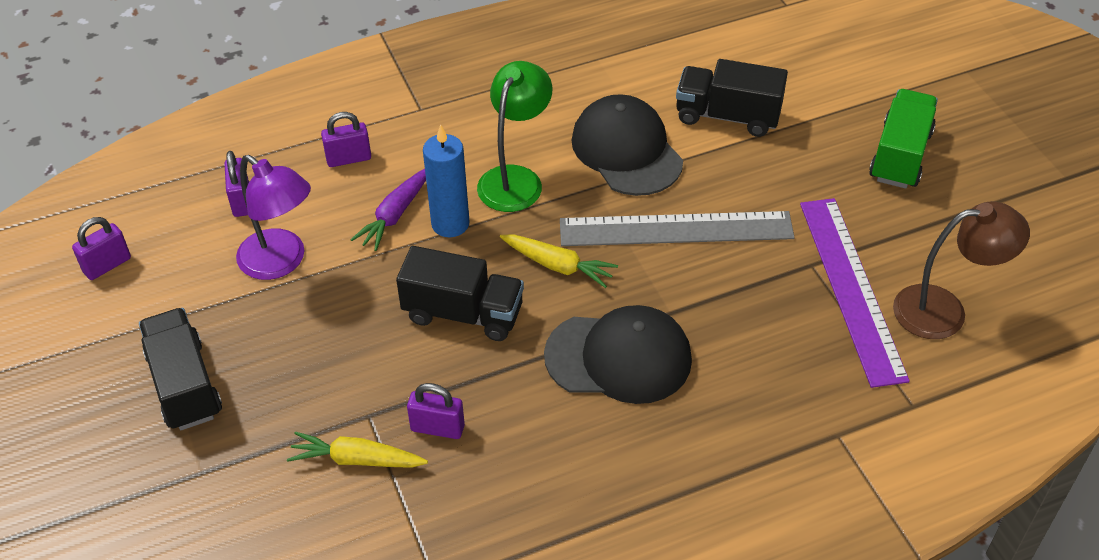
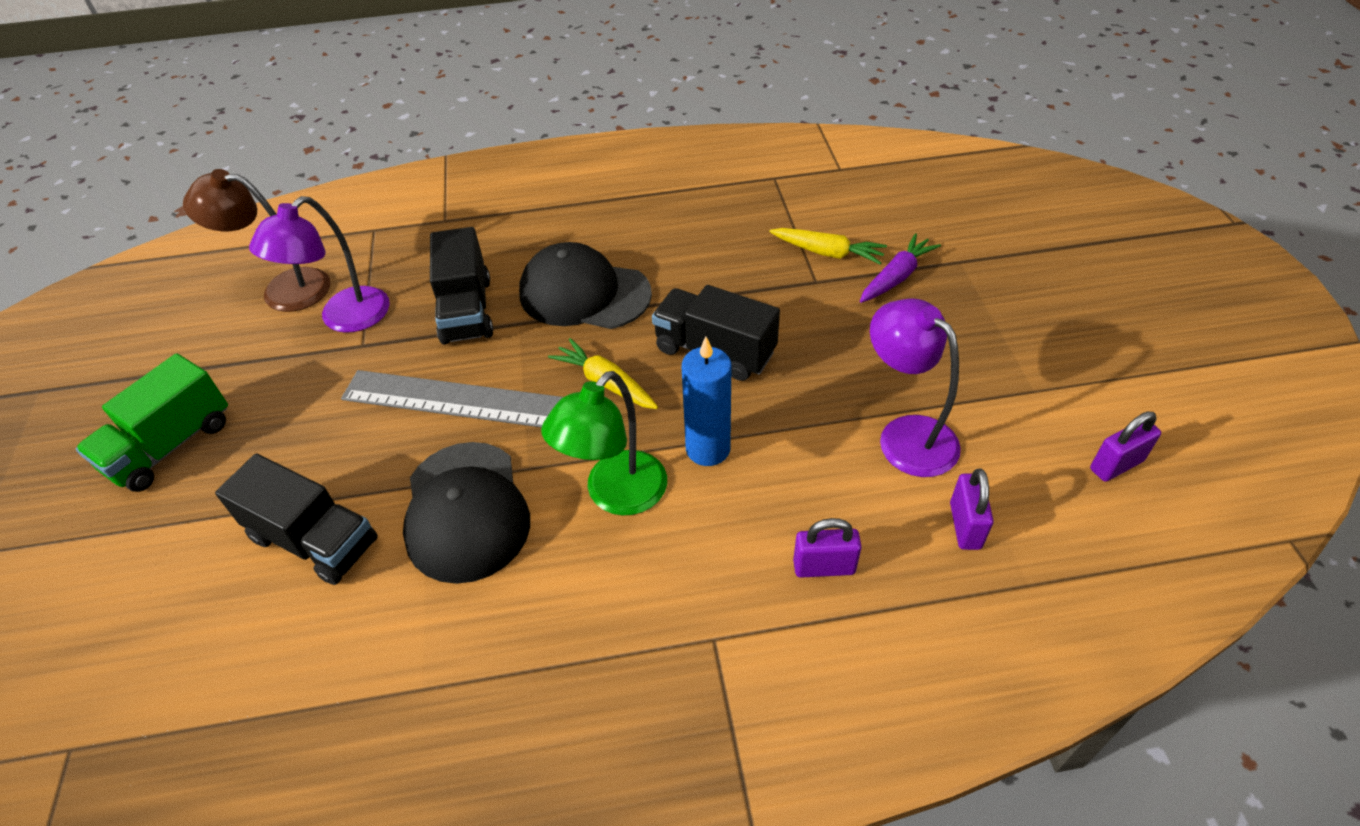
camera: 165 degrees left, 0 degrees up
black truck [139,308,222,430] -> black truck moved to [430,227,493,345]
purple carrot [350,169,426,251] -> purple carrot moved to [860,233,941,303]
purple padlock [407,383,465,439] -> none
purple ruler [800,198,910,388] -> purple lamp [249,196,390,333]

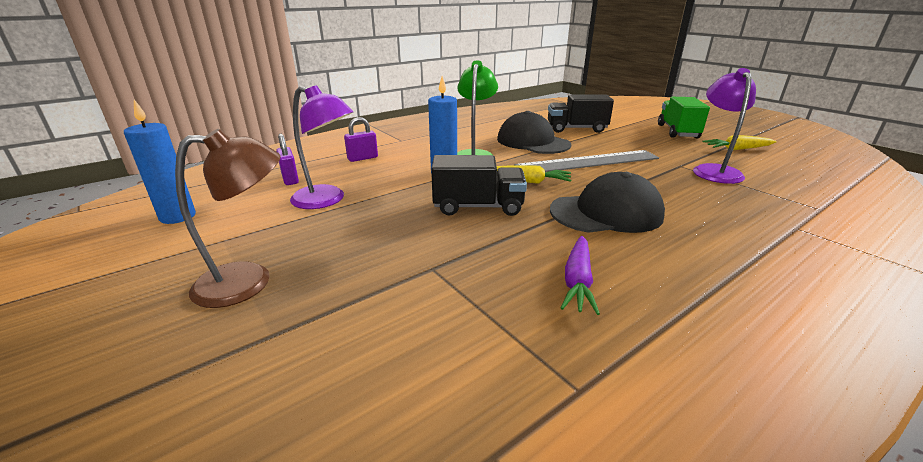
camera: 150 degrees right, 20 degrees down
brown lamp [183,169,330,312] -> brown lamp moved to [175,129,281,308]
black truck [430,227,493,345] -> none
yellow carrot [769,228,887,264] -> yellow carrot moved to [702,135,777,150]
purple carrot [860,233,941,303] -> purple carrot moved to [561,236,600,315]
purple padlock [1090,411,1161,482] -> blue candle [124,100,196,224]

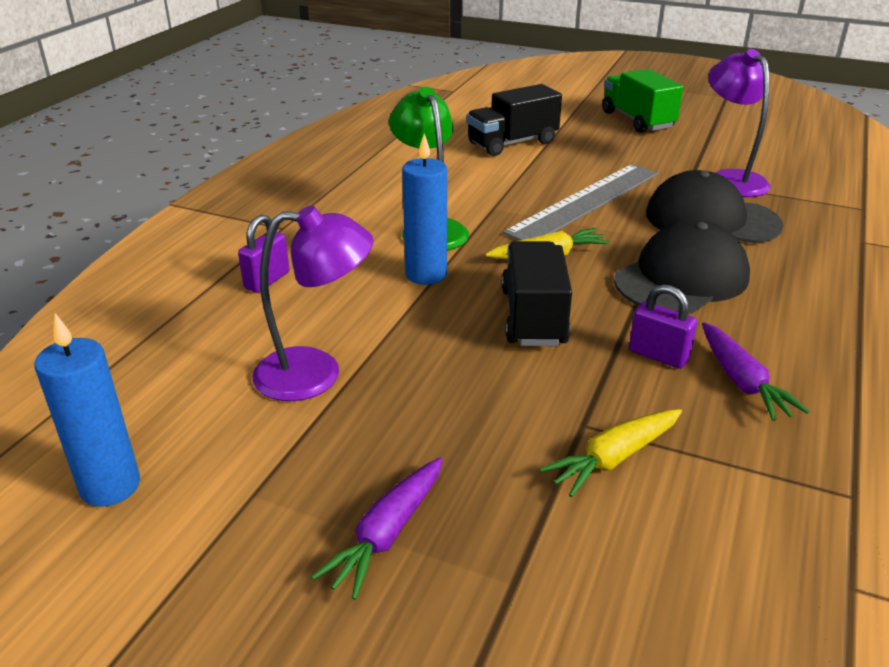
camera: 30 degrees left, 5 degrees up
brown lamp [175,129,281,308] -> purple carrot [311,457,443,600]
purple padlock [276,134,299,185] -> purple padlock moved to [629,285,697,369]
black truck [431,155,527,216] -> black truck turned 60 degrees counterclockwise [501,241,572,346]
black cap [497,111,571,154] -> black cap moved to [646,170,783,244]
yellow carrot [702,135,777,150] -> yellow carrot moved to [539,409,682,497]

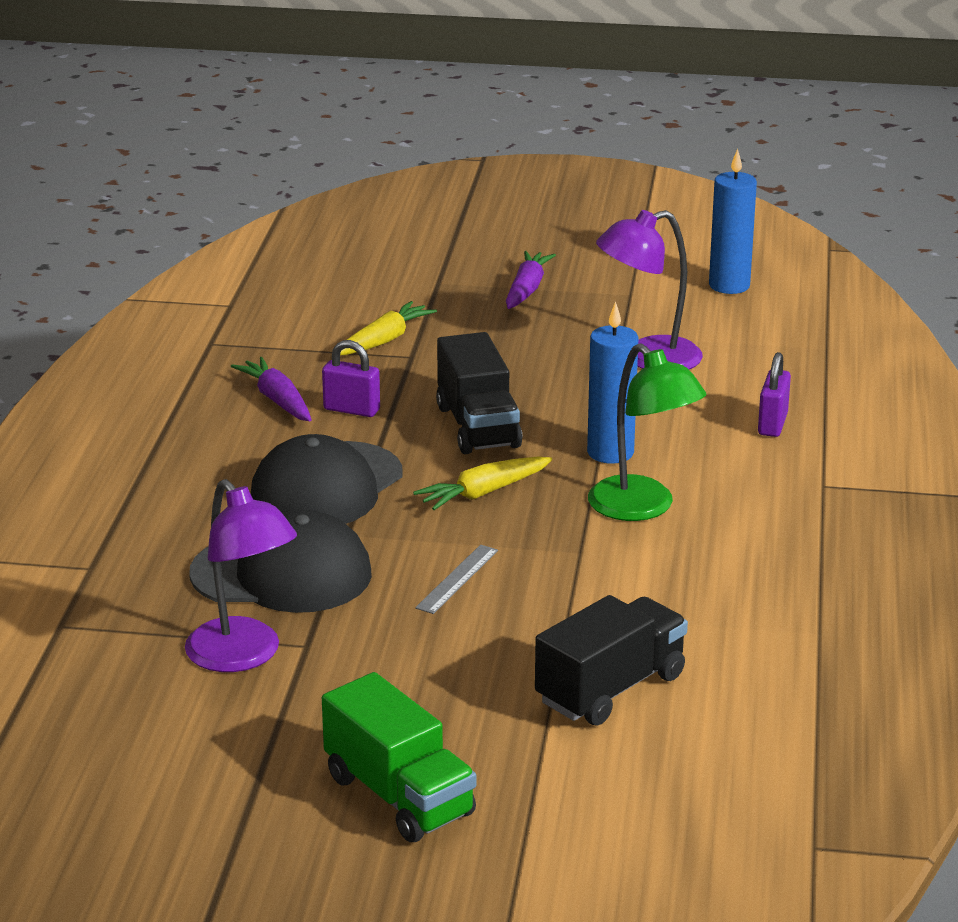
camera: 165 degrees right, 5 degrees down
grey ruler [503,164,659,241] -> grey ruler [415,545,498,614], size x0.43

